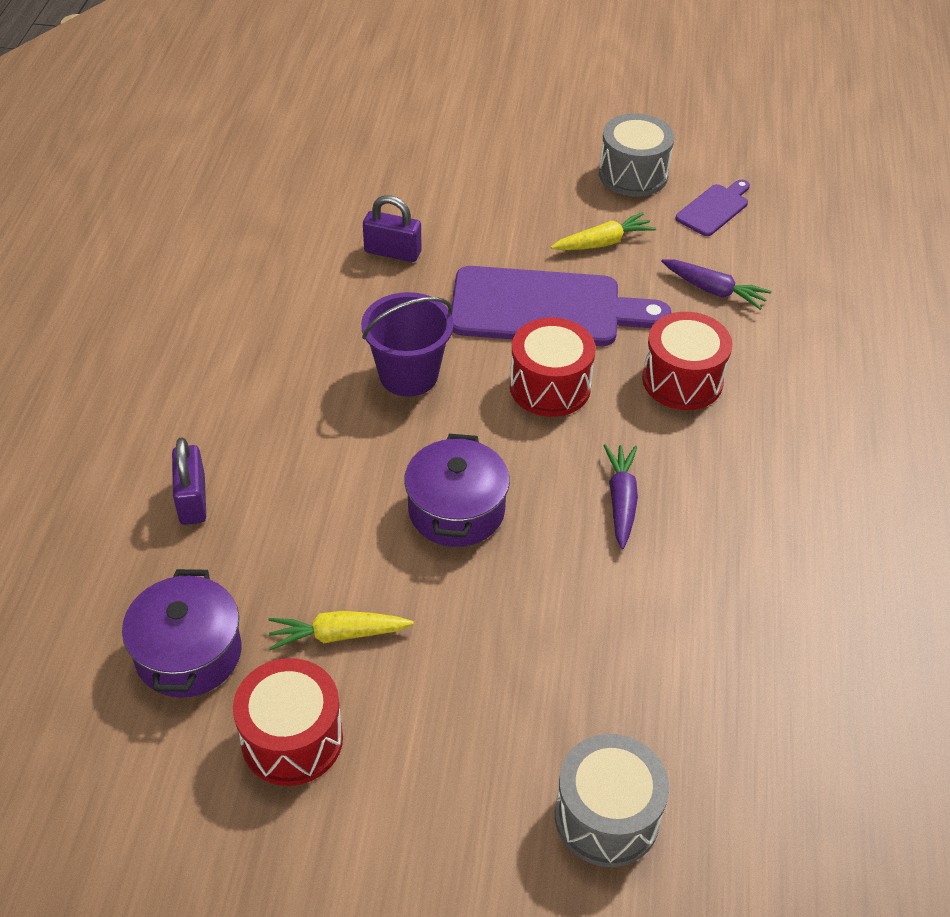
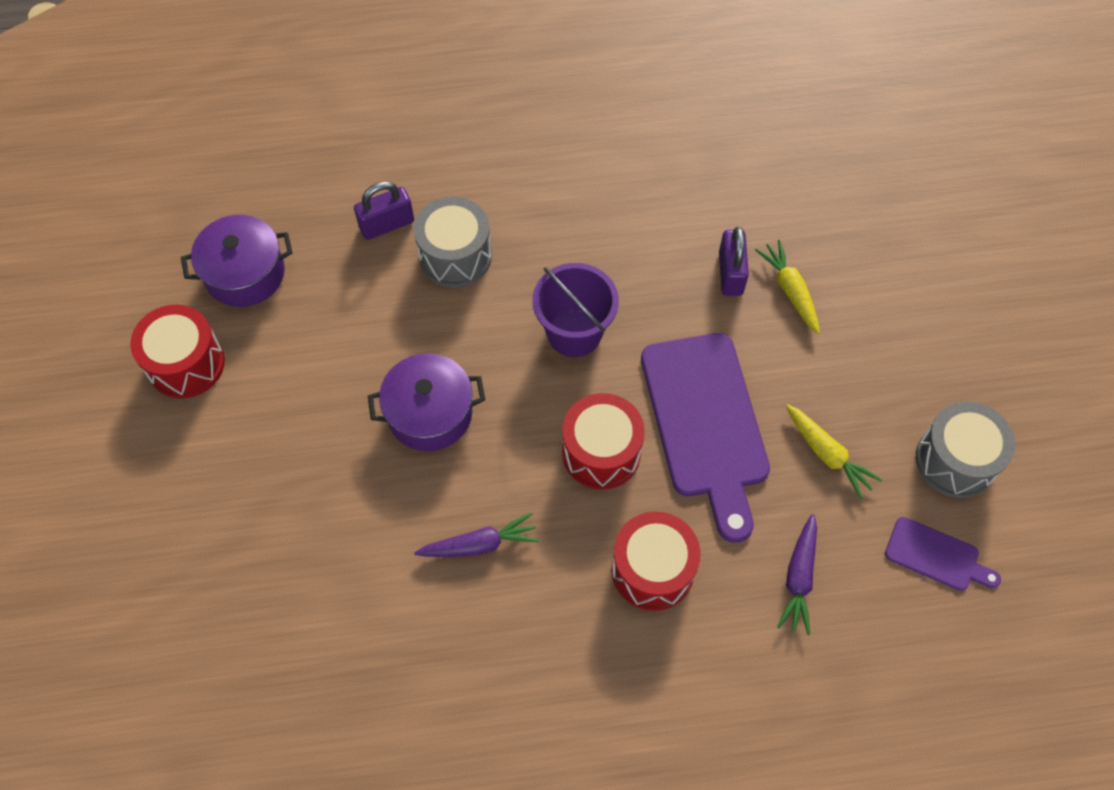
camera: 75 degrees right, 15 degrees up
yellow carrot [268,611,414,650] -> yellow carrot moved to [755,240,820,334]
grey drum [555,734,669,867] -> grey drum moved to [414,196,492,288]

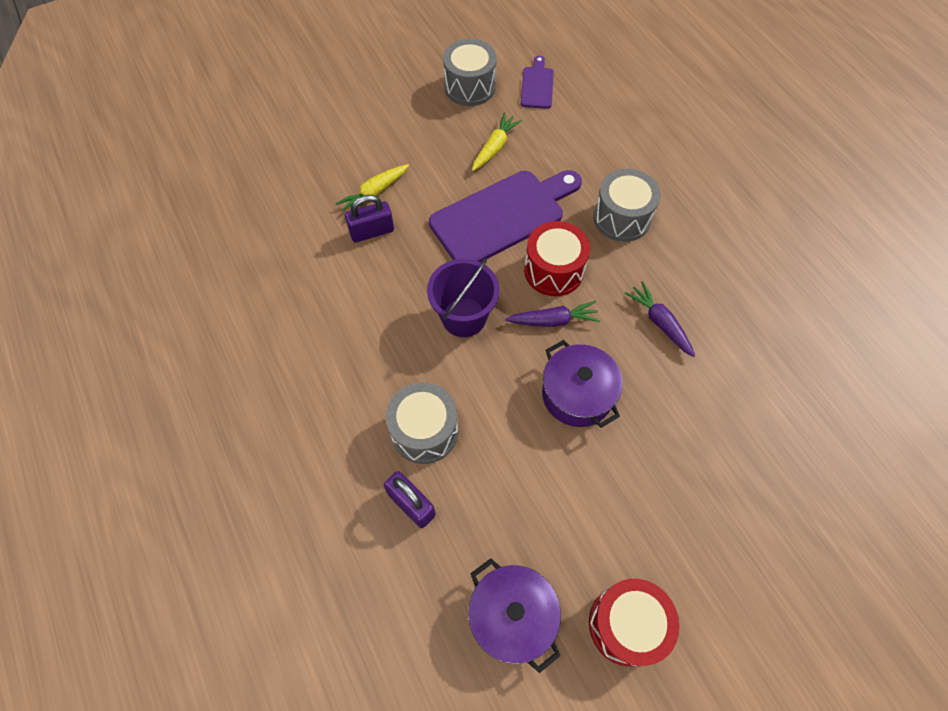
camera: 110 degrees left, 0 degrees up
red drum [611,512,701,611] -> grey drum [593,169,661,242]
purple carrot [777,514,817,635] -> purple carrot moved to [505,301,600,327]

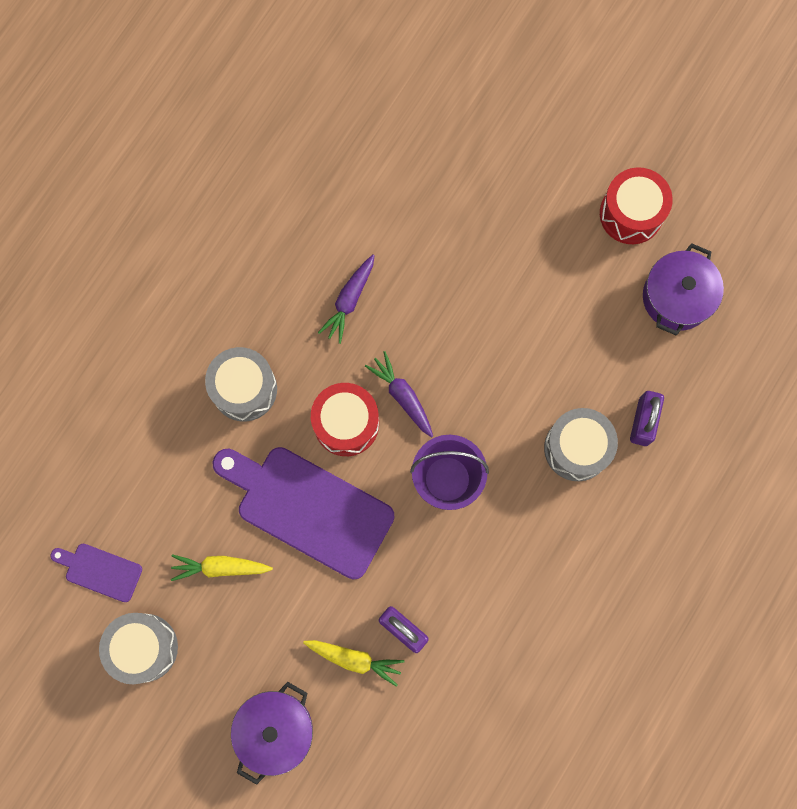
camera: 120 degrees left, 15 degrees up
purple cutting board [521,56,554,109] -> purple cutting board turned 45 degrees clockwise [50,544,142,602]
purple pot [542,340,623,428] -> purple pot moved to [231,682,313,785]

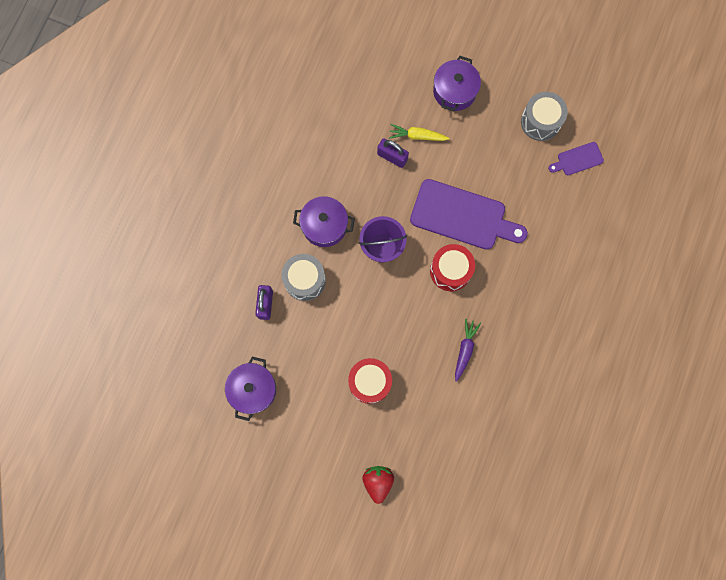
camera: 170 degrees right, 0 degrees up
purple cutting board [50,544,142,602] -> purple cutting board turned 150 degrees clockwise [548,142,604,175]
yellow carrot [171,554,273,581] -> none
grey drum [205,347,277,422] -> none
purple carrot [365,351,433,437] -> none
red drum [600,167,673,244] -> red drum moved to [348,358,392,404]
none -> purple pot [293,196,355,247]
none -> red strawberry [362,466,394,504]

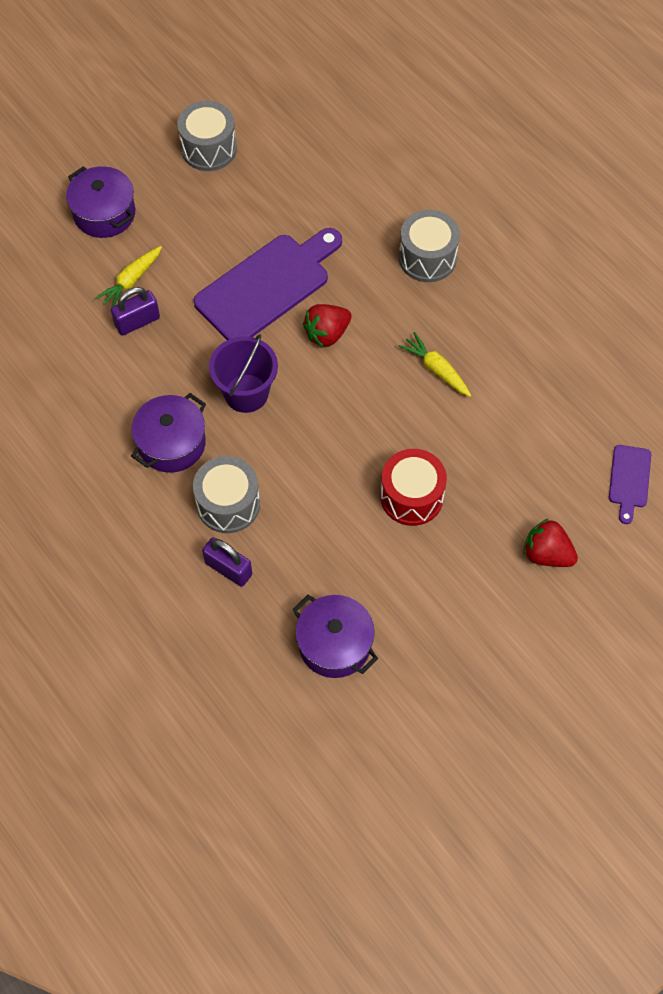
camera: 60 degrees left, 15 degrees down
red drum [430,244,475,291] -> red strawberry [303,304,352,348]
purple carrot [455,319,481,382] -> yellow carrot [398,332,471,397]
purple cutting board [548,142,604,175] -> purple cutting board moved to [609,445,651,524]
none -> grey drum [399,210,460,282]

